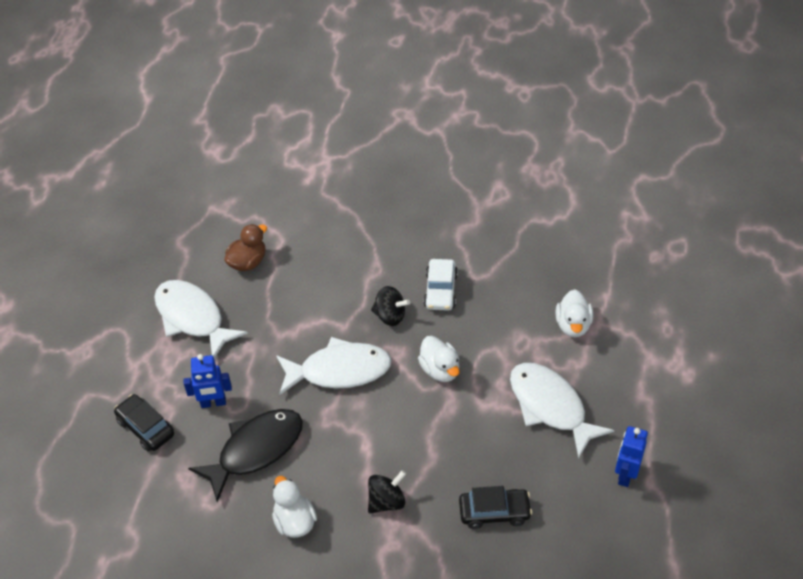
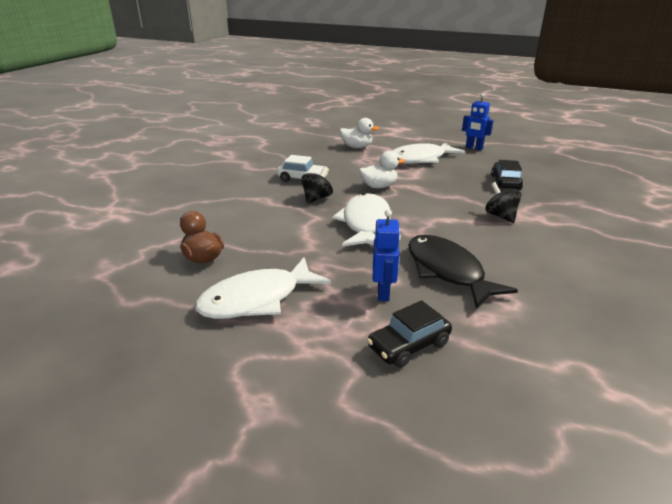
camera: 80 degrees left, 20 degrees down
white duck [272,476,317,538] -> none

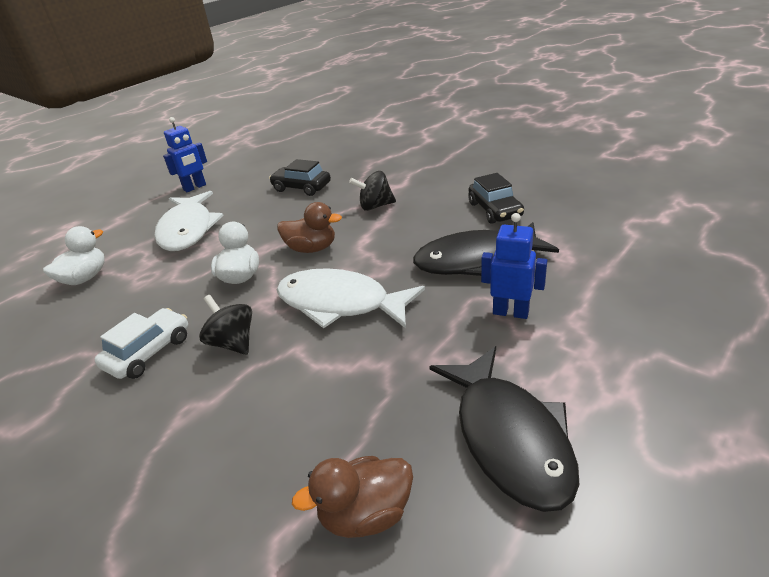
camera: 70 degrees left, 5 degrees up
white fish [195,257,331,319] -> black fish [429,346,580,512]
black car [367,300,452,368] -> black car moved to [468,173,524,224]
none -> brown duck [277,202,342,253]

